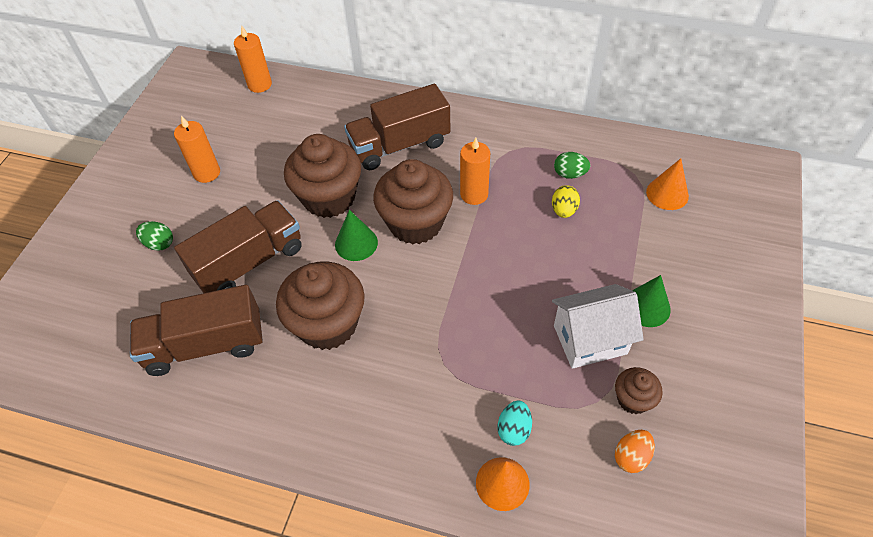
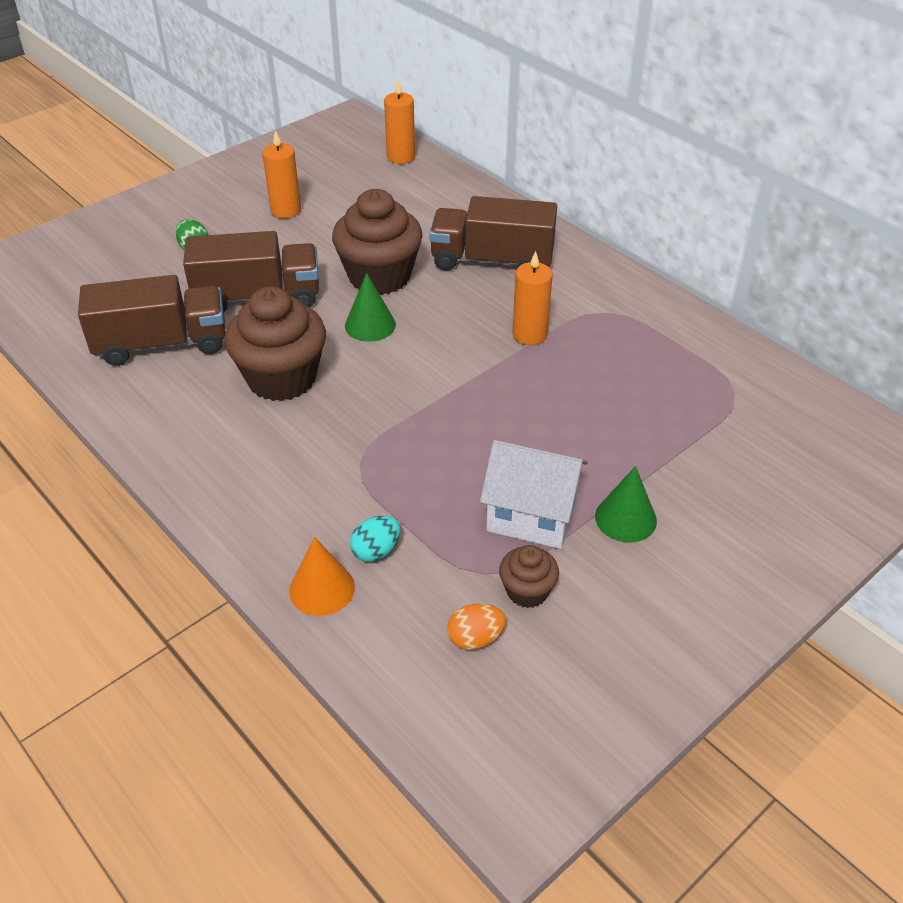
camera: 30 degrees right, 10 degrees down
brown truck [130,285,263,376] -> brown truck turned 150 degrees clockwise [78,275,225,366]
brown cupcake [373,159,453,245] -> none
yellow egg [552,185,580,218] -> none
green egg [554,152,590,179] -> none
orange cone [646,158,689,210] -> none

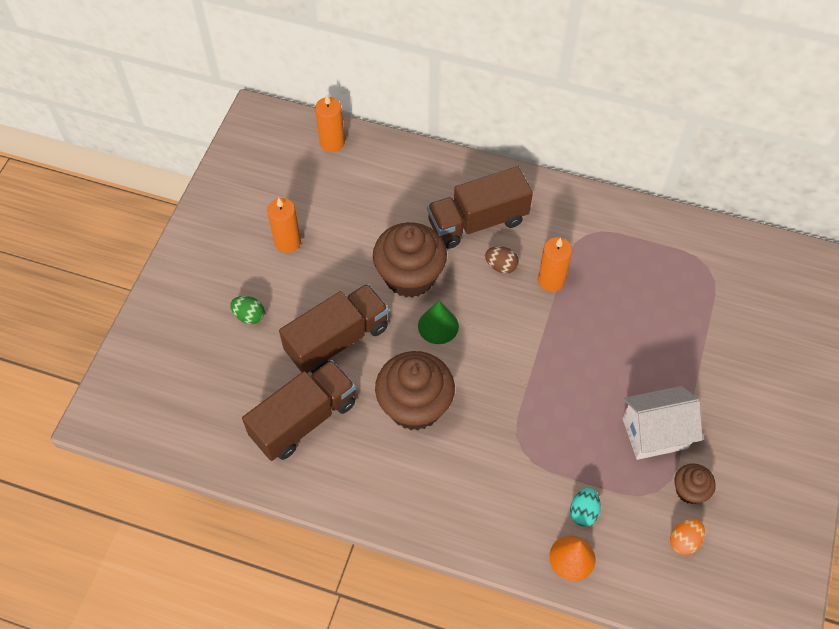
camera: 30 degrees left, 15 degrees up
green cone [595,466,657,543] -> none
none -> brown egg [485,246,519,274]

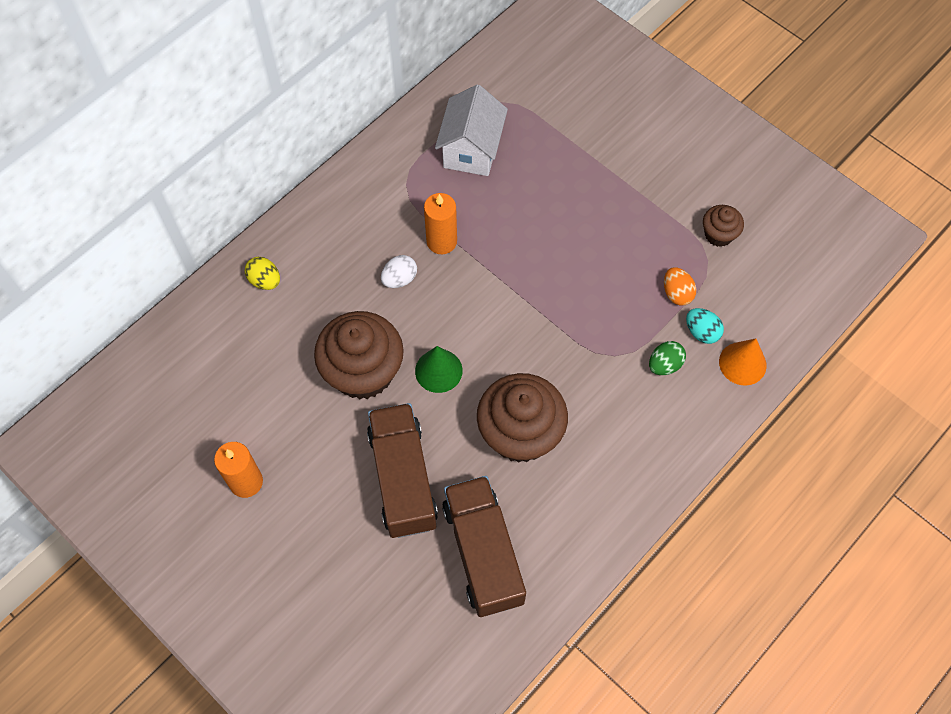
camera: 65 degrees left, 5 degrees up
green egg [230,296,265,324] -> green egg moved to [649,341,686,375]
orange candle [315,95,345,152] -> none
brown truck [427,166,533,249] -> none
brown egg [485,246,519,274] -> white egg [381,255,417,288]
white house [622,386,703,460] -> white house moved to [435,84,508,176]
orange egg [670,519,705,555] -> orange egg moved to [664,267,696,305]
none -> yellow egg [245,257,280,290]

